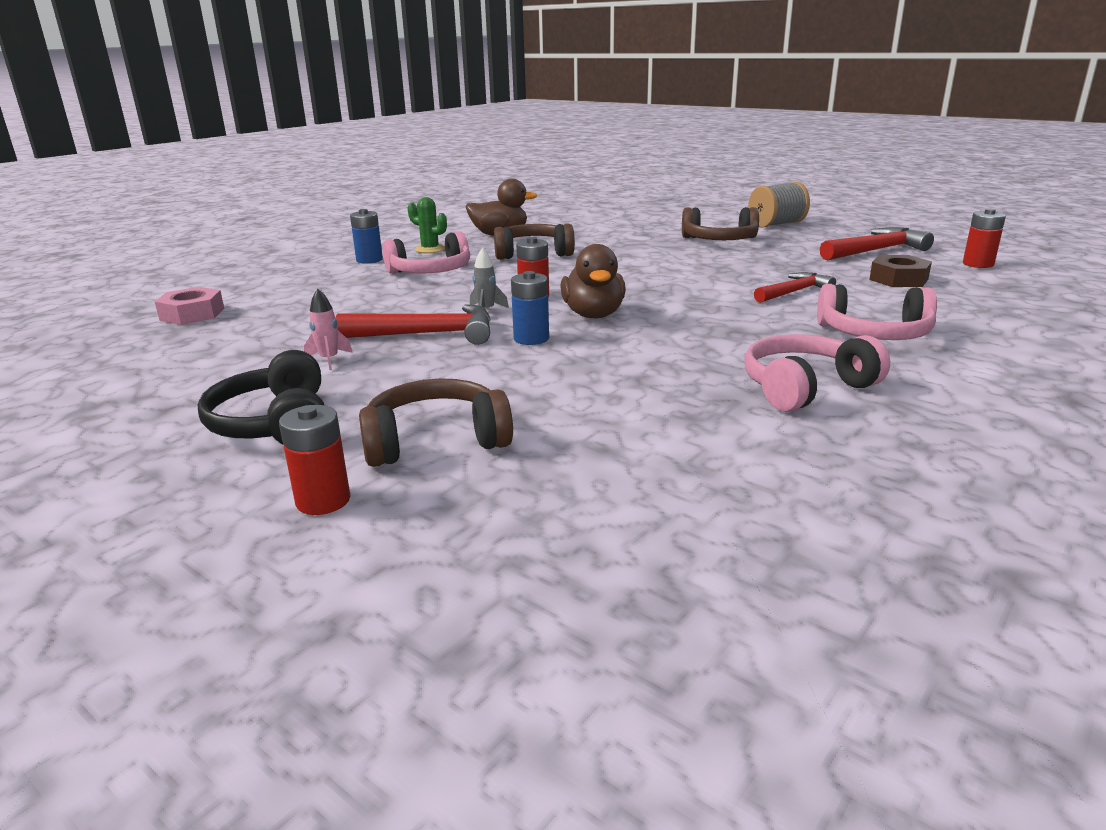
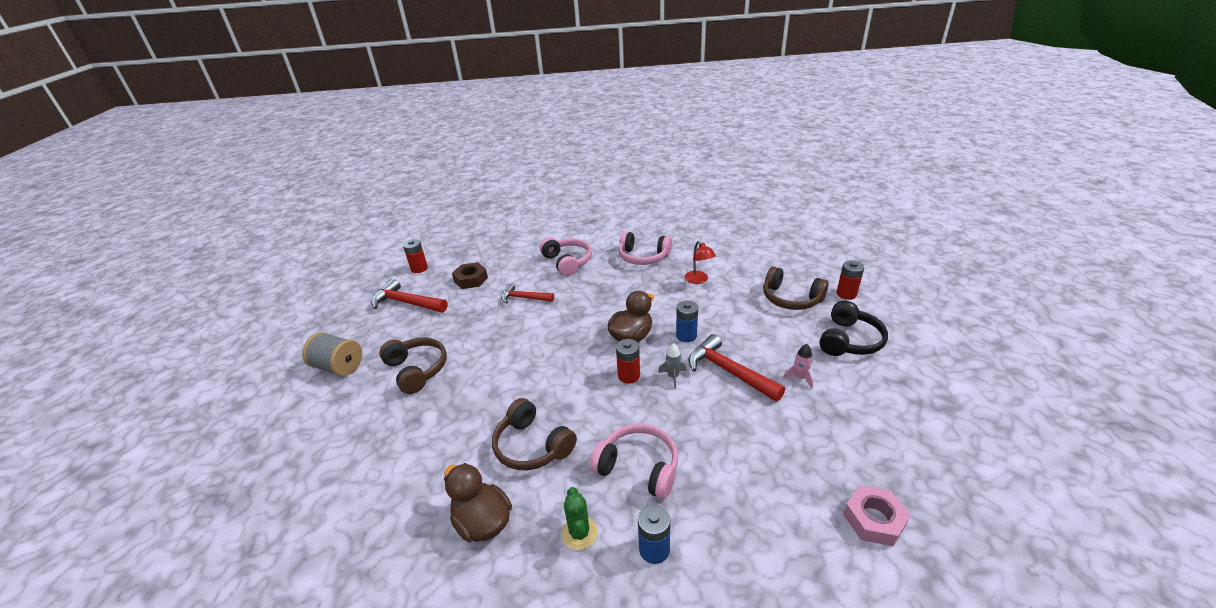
camera: 130 degrees left, 10 degrees up
none -> red lamp [685,241,716,284]

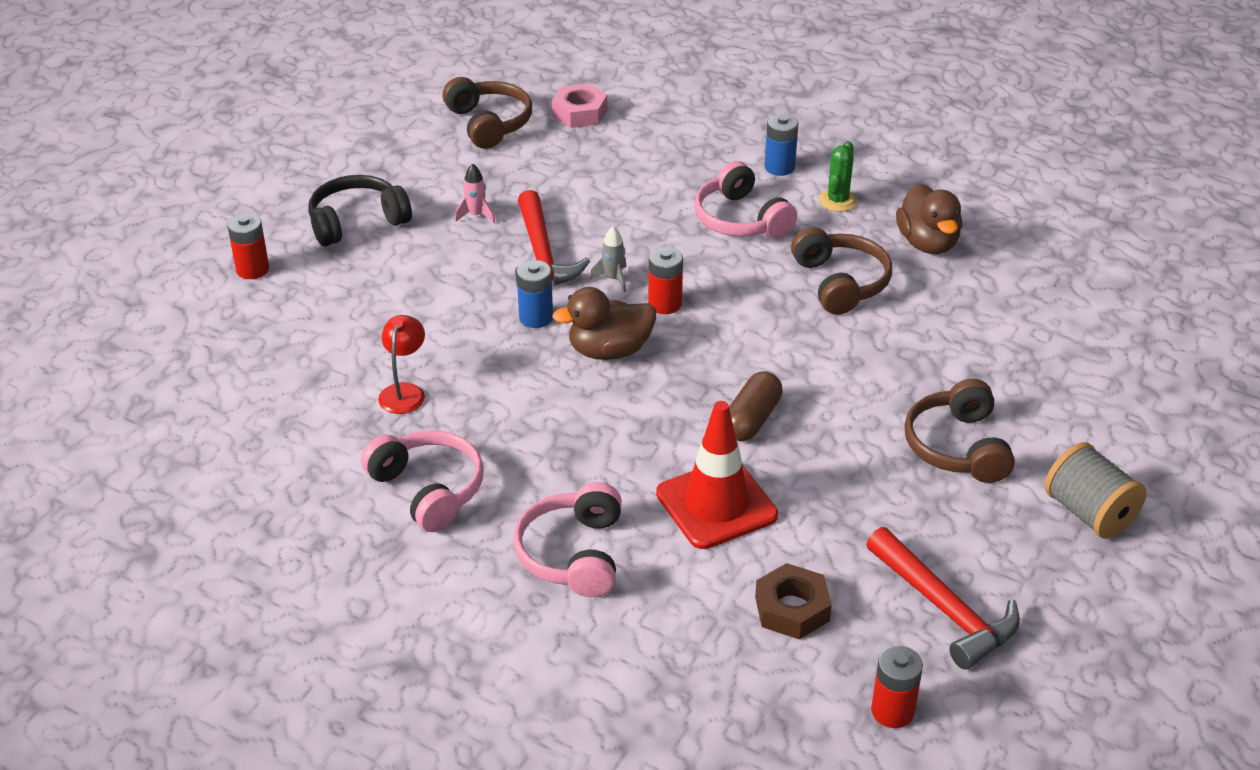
camera: 150 degrees left, 5 degrees up
red hammer [501,283,554,304] -> red traffic cone [656,401,778,549]
brown headphones [763,266,829,310] -> brown headphones moved to [443,77,532,149]
none -> brown capsule [729,371,783,441]

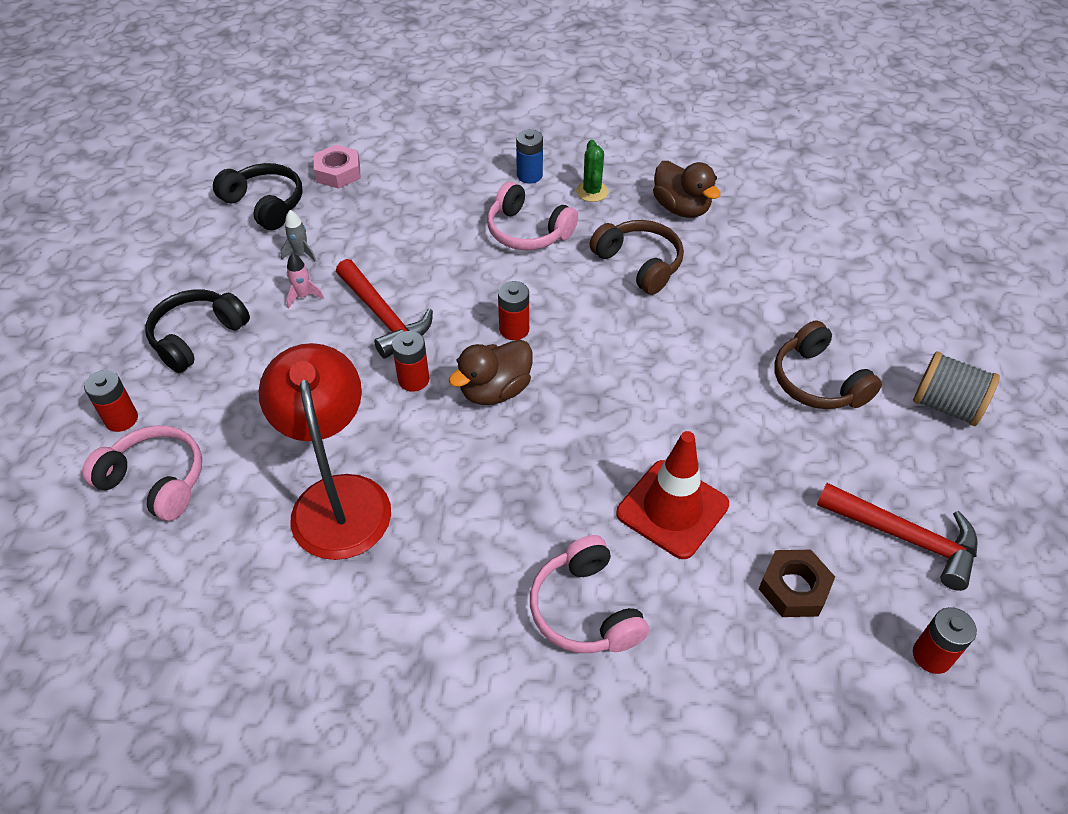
camera: 25 degrees left, 10 degrees up
pink headphones [361,430,484,532] -> pink headphones moved to [82,425,202,521]
red lamp [378,315,425,414] -> red lamp [259,343,391,560], size x2.21
brown headphones [443,77,532,149] -> black headphones [213,163,303,230]
blue battery [517,260,553,328] -> red battery [392,331,429,392]
grey rocket [590,226,626,292] -> grey rocket moved to [280,210,316,262]
brown capsule [729,371,783,441] -> none

